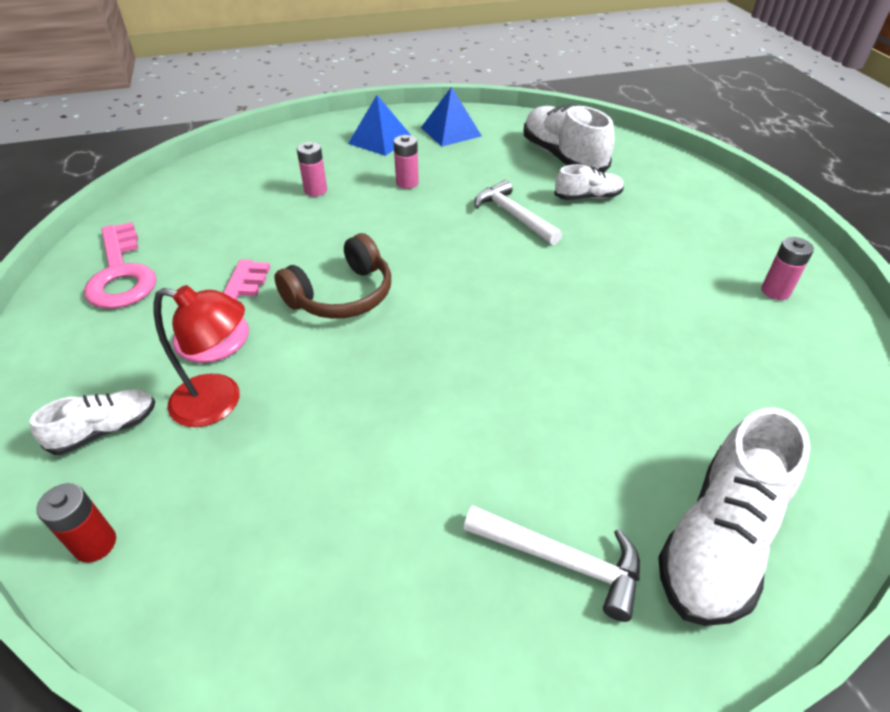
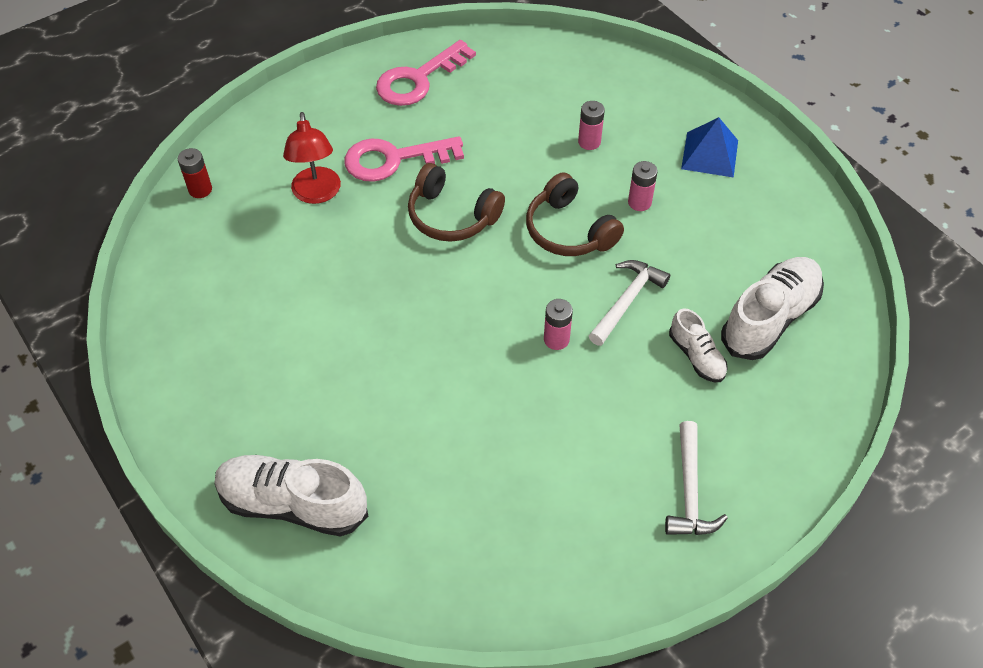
camera: 70 degrees right, 10 degrees up
white shoe [30,389,155,455] -> none
blue pyramid [421,87,482,146] -> none
white hammer [463,506,640,622] -> white hammer moved to [665,421,728,535]
pink battery [761,237,814,300] -> pink battery moved to [544,299,573,350]
none -> brown headphones [526,172,624,256]

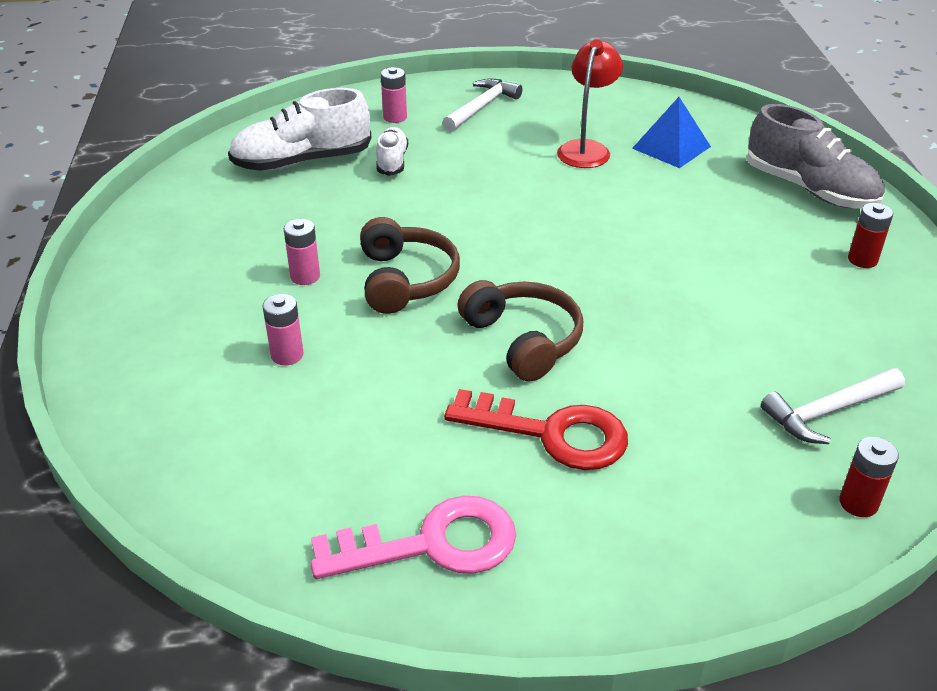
camera: 150 degrees left, 15 degrees down
white shoe [214,455,369,536] -> grey shoe [747,104,885,209]
red lamp [283,112,341,204] -> red lamp moved to [557,39,623,168]
pink key [344,136,464,182] -> red key [444,389,628,470]
pink battery [544,299,573,350] -> pink battery moved to [381,67,407,123]
white hammer [589,260,670,346] -> white hammer moved to [761,368,905,444]
blue pyramid [681,117,738,178] -> blue pyramid moved to [632,97,711,168]
none -> red battery [848,203,893,268]

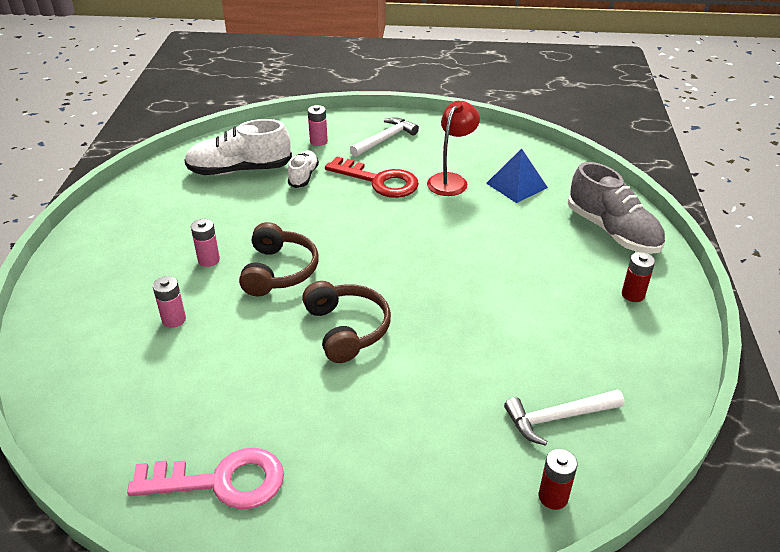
camera: 10 degrees right, 0 degrees up
red key [444,389,628,470] -> red key moved to [325,157,419,198]

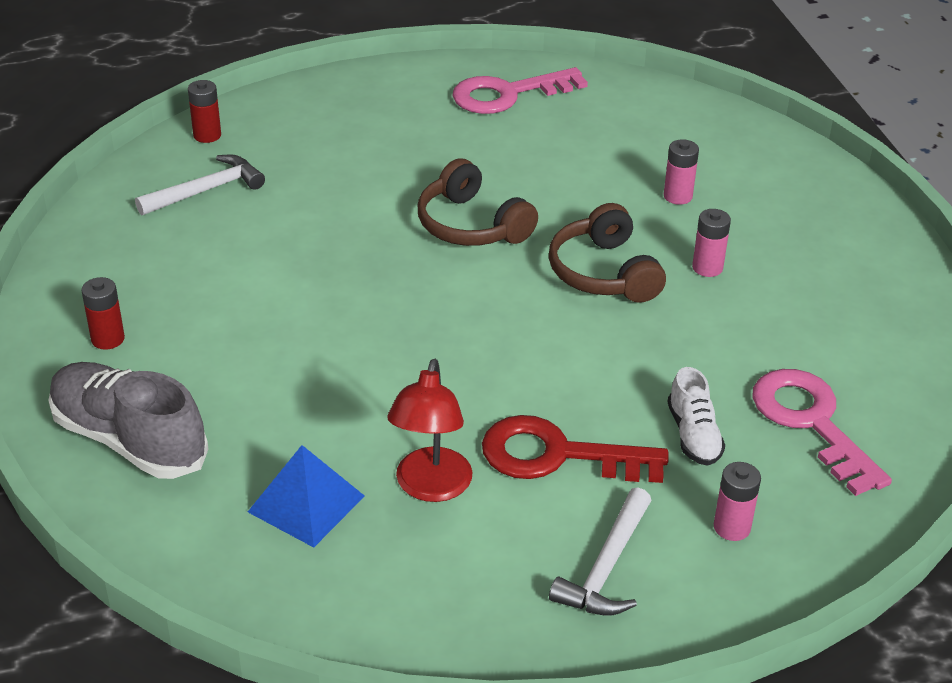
camera: 160 degrees right, 0 degrees up
white shoe [184,119,292,175] -> pink key [752,369,892,496]

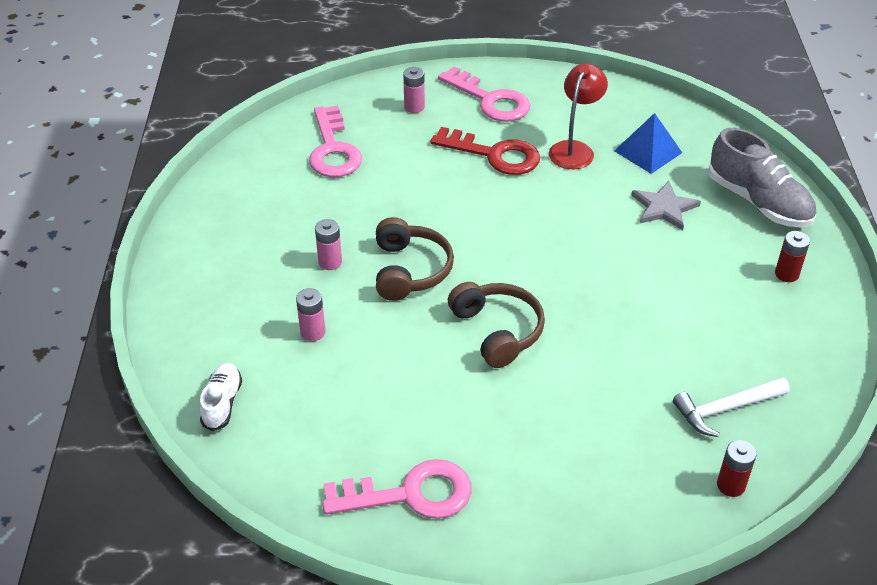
camera: 165 degrees left, 5 degrees up
white hammer [549,487,652,616] -> pink key [438,66,530,121]
white shoe [668,367,725,466] -> white shoe moved to [199,363,242,431]
none -> grey star [631,181,701,230]

